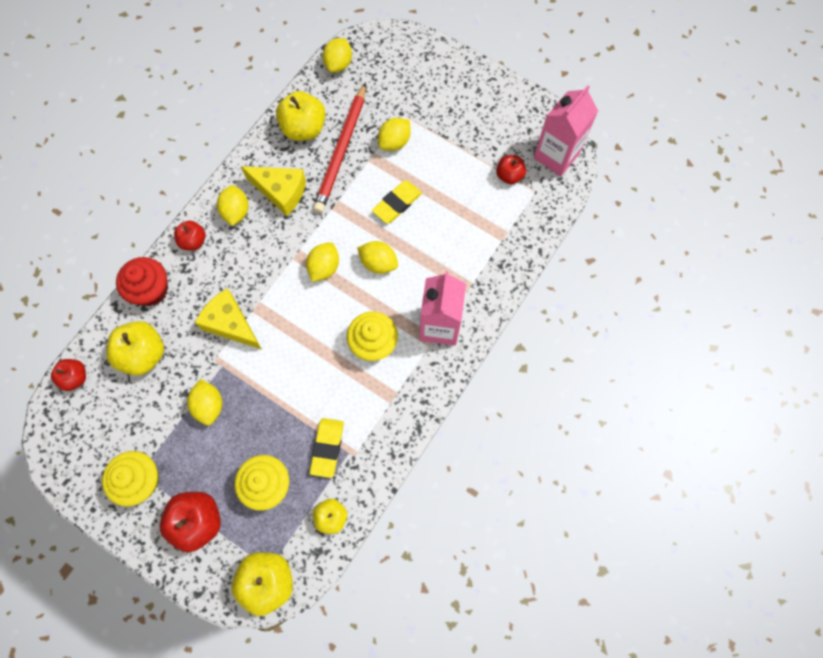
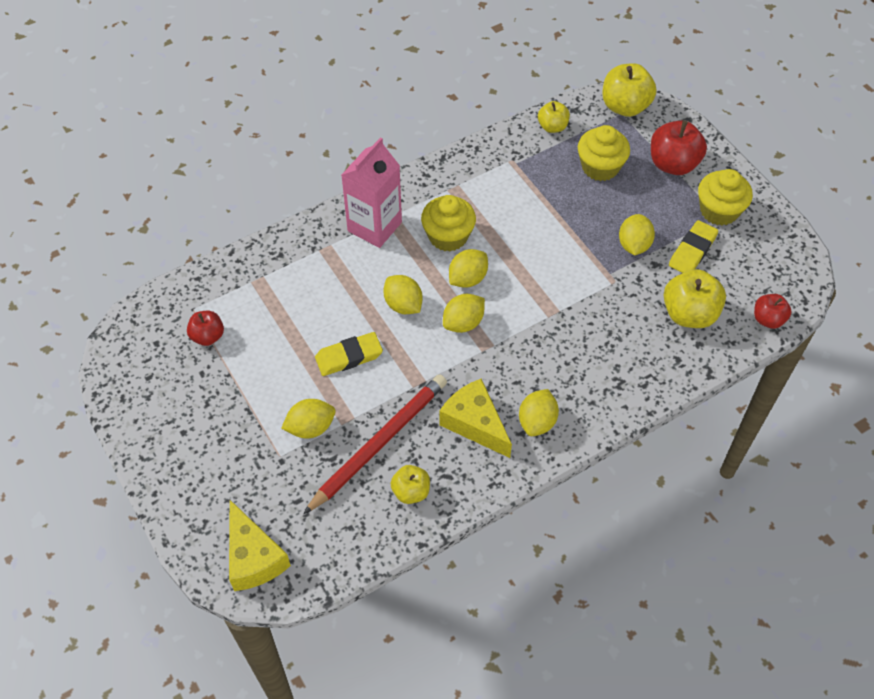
camera: 155 degrees left, 15 degrees down
red cupcake [116,257,168,306] -> none
red apple [174,221,206,250] -> none
yellow cheese [195,288,261,349] -> yellow cheese moved to [229,500,291,591]
yellow apple [276,91,326,141] -> yellow apple [390,465,430,504], size x0.59
yellow eraser [310,418,344,478] -> yellow eraser moved to [669,220,718,273]
yellow lemon [323,38,352,73] -> yellow lemon moved to [449,249,488,288]
pink carton [534,85,598,176] -> none

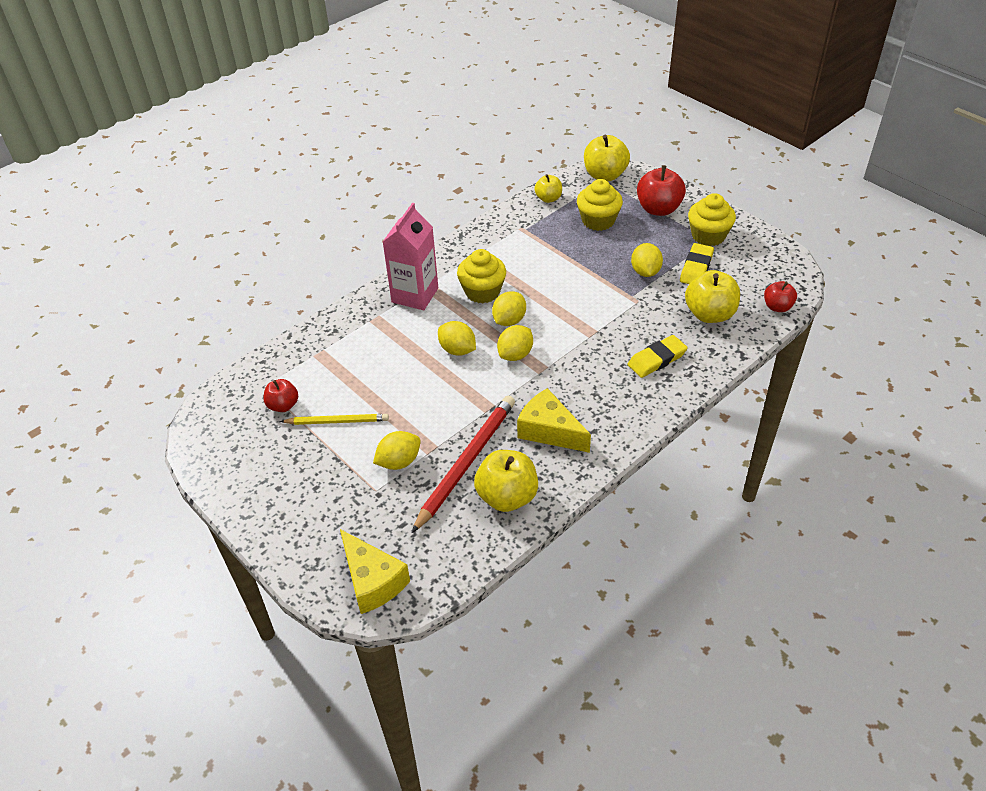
camera: 10 degrees left, 10 degrees down
yellow eraser [315,332,383,376] -> yellow eraser moved to [628,335,688,378]
yellow apple [390,465,430,504] -> yellow apple [474,450,538,512], size x1.68
yellow lemon [519,389,559,436] -> none
none -> yellow pencil [280,414,389,425]

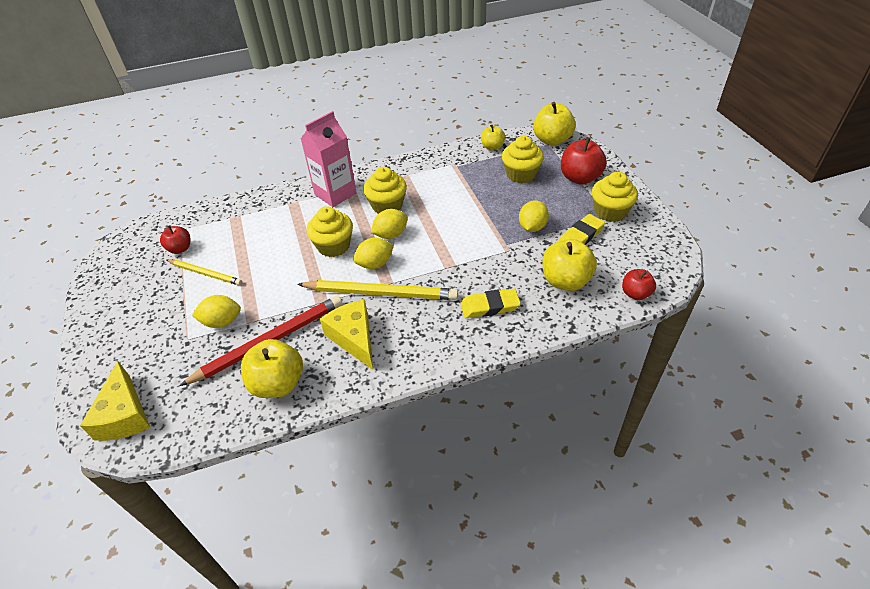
camera: 25 degrees right, 0 degrees up
yellow lemon [438,321,476,356] -> yellow cupcake [306,206,353,257]
none -> yellow pencil [297,280,458,300]

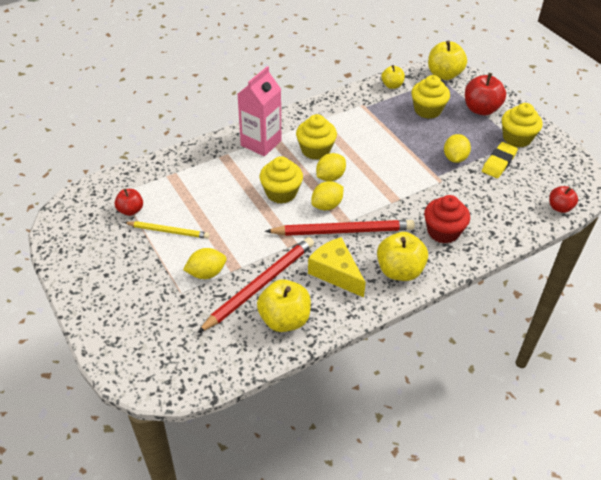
camera: 15 degrees left, 0 degrees up
yellow cheese [80,361,150,441] -> none
yellow pencil [297,280,458,300] -> red pencil [265,220,415,236]
yellow eraser [461,288,521,318] -> red cupcake [424,195,470,244]
yellow apple [542,239,597,291] -> yellow apple moved to [377,232,428,281]

